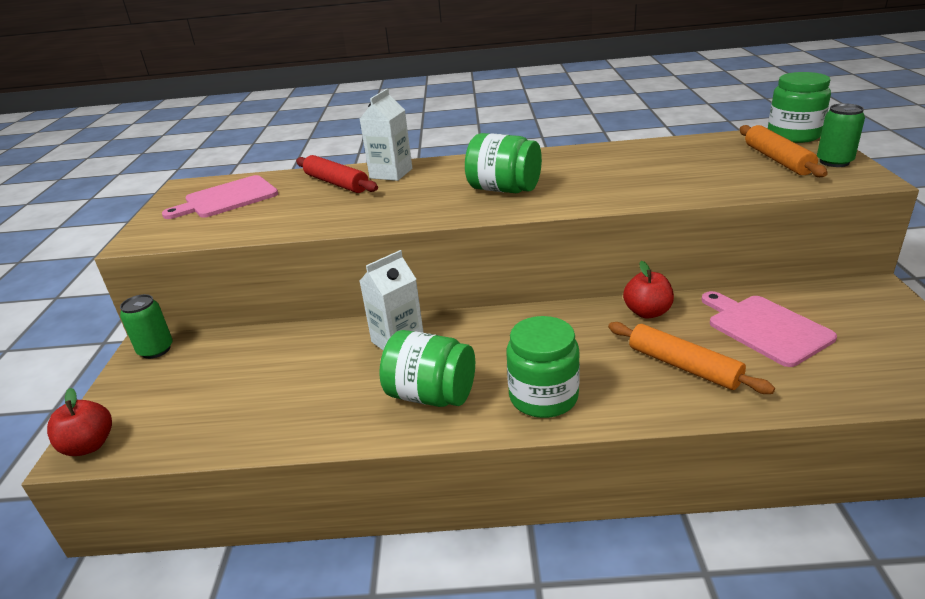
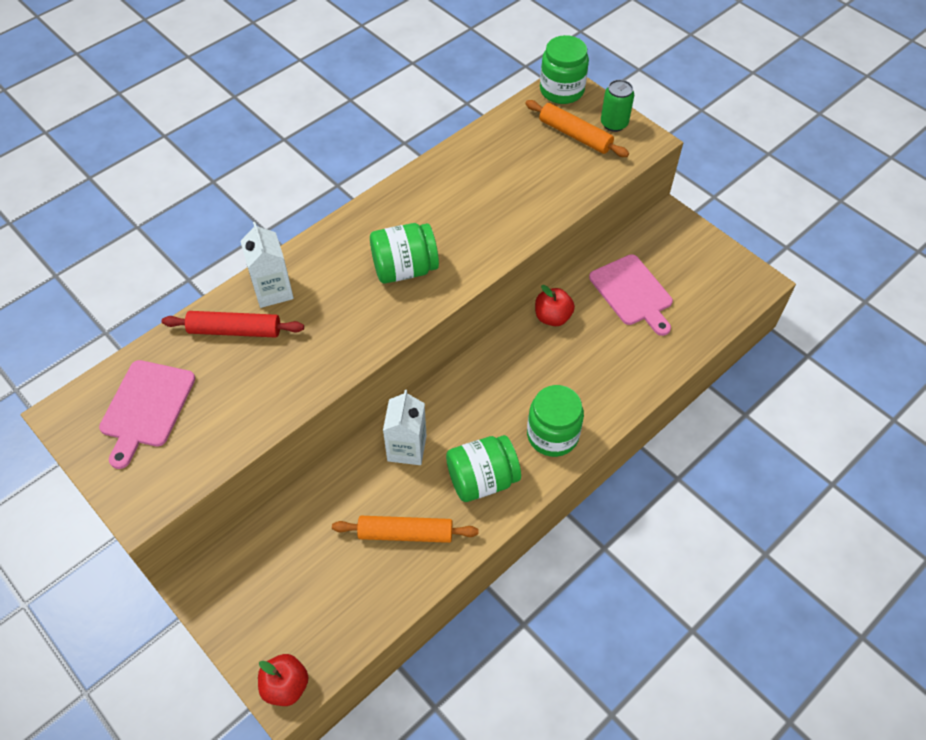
camera: 45 degrees left, 25 degrees up
green can [120,294,173,359] -> none
orange rolling pin [608,322,775,394] -> orange rolling pin moved to [332,516,479,543]
pink cutting board [701,291,837,367] -> pink cutting board turned 135 degrees counterclockwise [589,254,673,336]

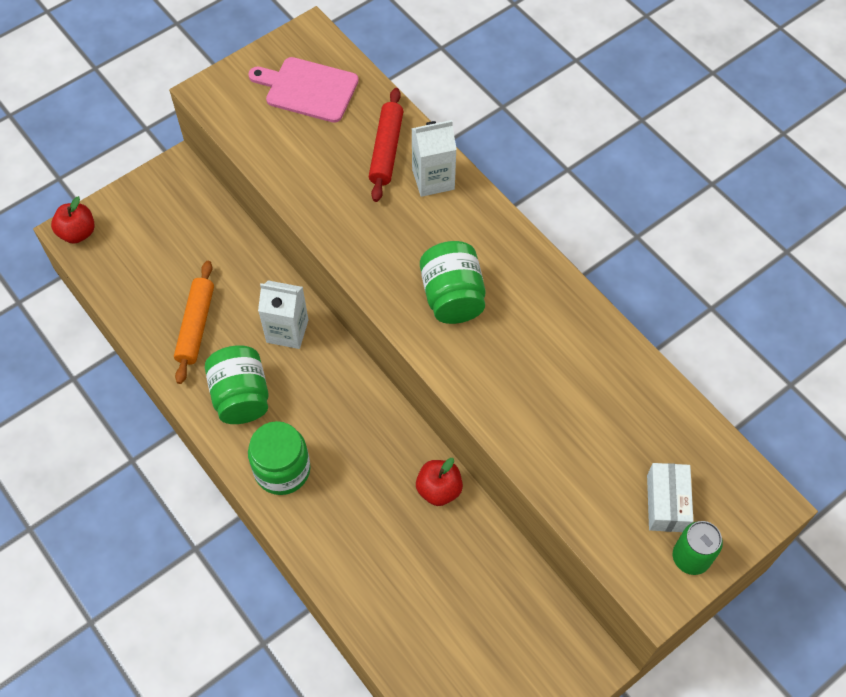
camera: 95 degrees right, 5 degrees up
orange rolling pin [525,100,629,157] -> white box [647,463,693,532]
green jar [540,35,589,104] -> none
pink cutting board [589,254,673,336] -> none

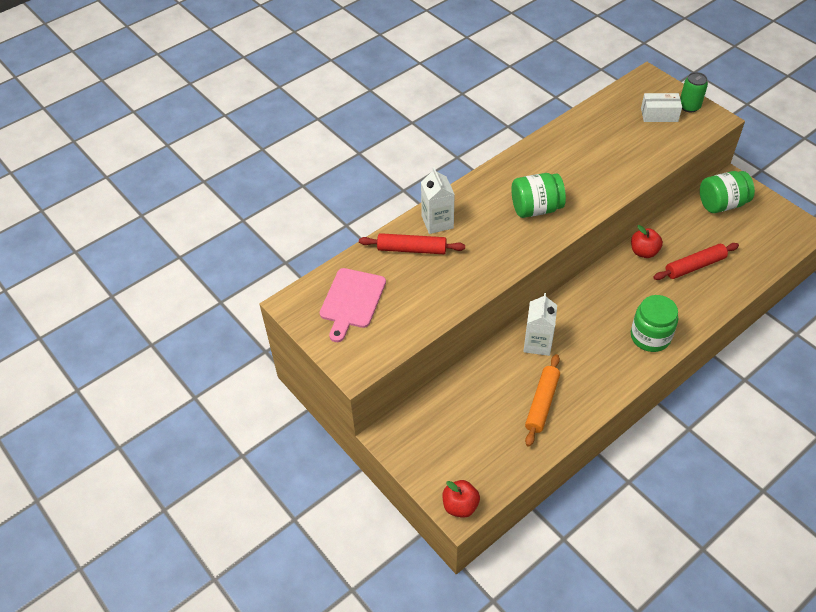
camera: 90 degrees left, 10 degrees down
orange rolling pin [174,261,214,384] -> orange rolling pin turned 75 degrees counterclockwise [525,354,560,447]
green jar [205,345,269,424] -> green jar moved to [700,171,755,213]
none -> red rolling pin [654,243,739,280]

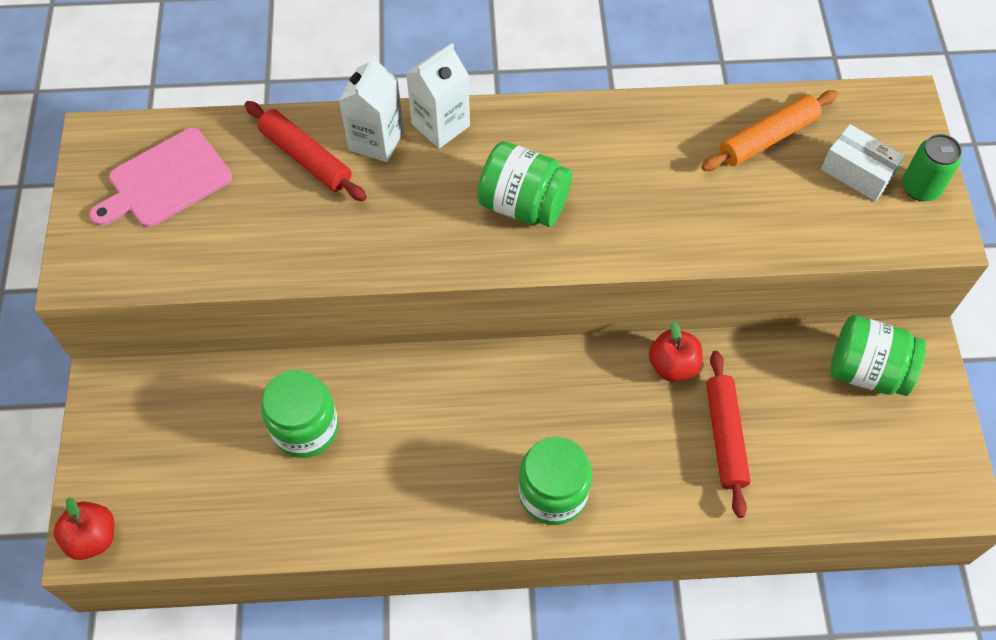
camera: 35 degrees right, 10 degrees up
white carton [523,293,557,356] -> white carton moved to [406,43,470,148]
orange rolling pin [525,354,560,447] -> orange rolling pin moved to [701,90,838,171]
red rolling pin [654,243,739,280] -> red rolling pin turned 75 degrees clockwise [706,351,750,518]
none -> green jar [262,370,338,458]

